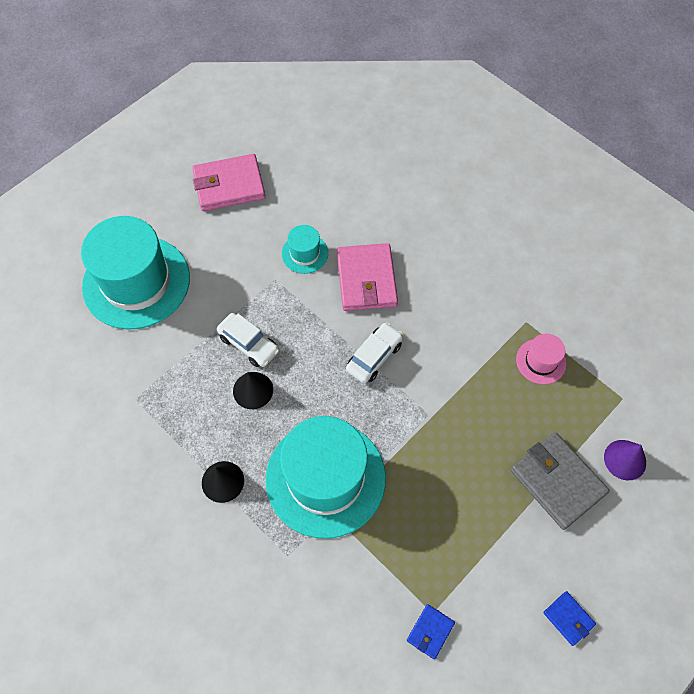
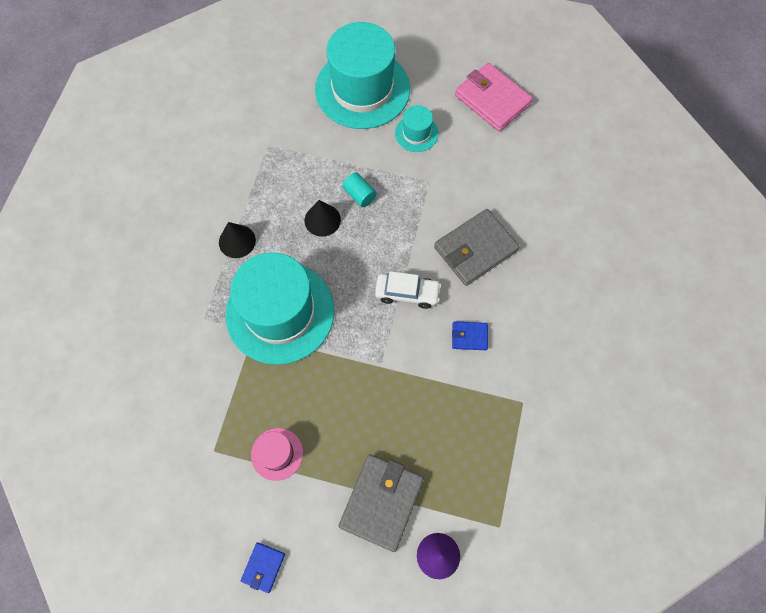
camera: 60 degrees right, 5 degrees up
white car [217,313,279,367] -> turquoise cylinder [343,173,377,207]
turquoise hat [282,225,328,274] -> turquoise hat moved to [395,105,439,152]
pink wallet [337,243,398,311] -> grey wallet [434,209,520,286]
blue wallet [407,604,455,659] -> blue wallet moved to [452,321,488,350]
pink hat [516,334,567,384] -> pink hat moved to [251,428,303,481]

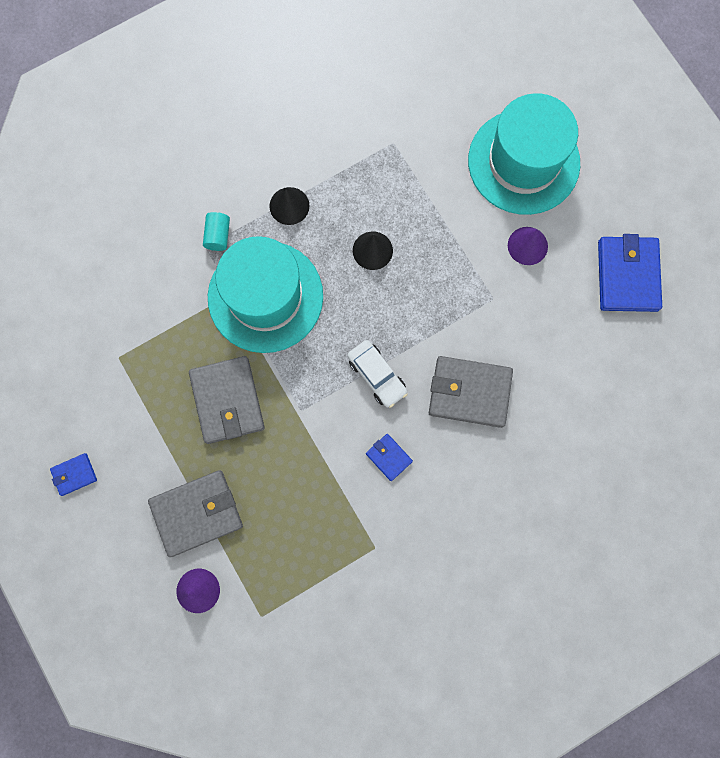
camera: 45 degrees right, 10 degrees up
pink hat [251,428,303,481] -> none
turquoise cylinder [343,173,377,207] -> turquoise cylinder moved to [203,212,230,251]
turquoise hat [395,105,439,152] -> purple cone [508,227,548,265]
pink wallet [455,63,533,131] -> blue wallet [598,234,662,312]
none -> grey wallet [189,356,265,444]

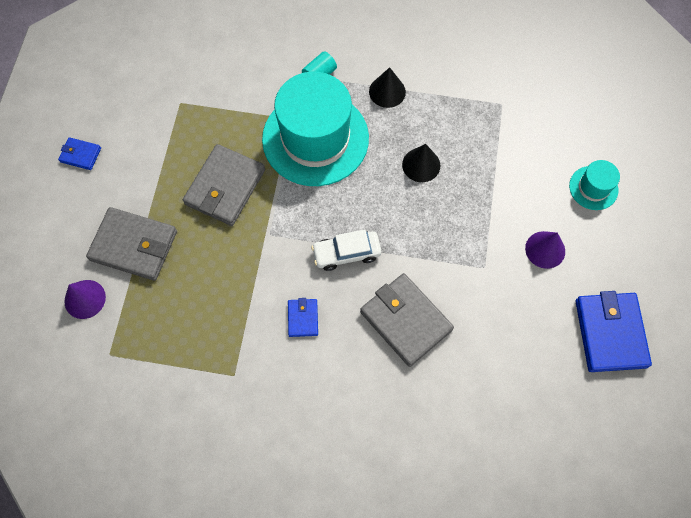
camera: 40 degrees right, 10 degrees down
white car [348,340,408,408] -> white car turned 75 degrees clockwise [311,229,381,271]
turquoise hat [468,93,580,215] -> turquoise hat [569,160,620,210], size x0.45
blue wallet [598,234,662,312] -> blue wallet turned 45 degrees counterclockwise [576,291,652,372]

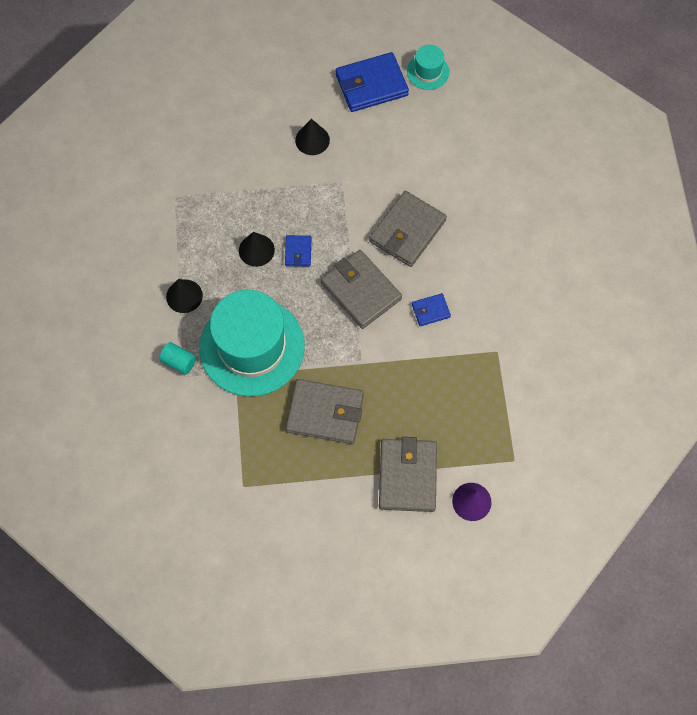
camera: 105 degrees left, 0 degrees up
blue wallet [58,137,101,170] -> blue wallet moved to [285,235,311,267]
white car [311,229,381,271] -> grey wallet [321,250,402,329]
purple cone [525,231,565,269] -> black cone [295,119,330,155]
turquoise hat [569,160,620,210] -> turquoise hat moved to [407,45,449,90]

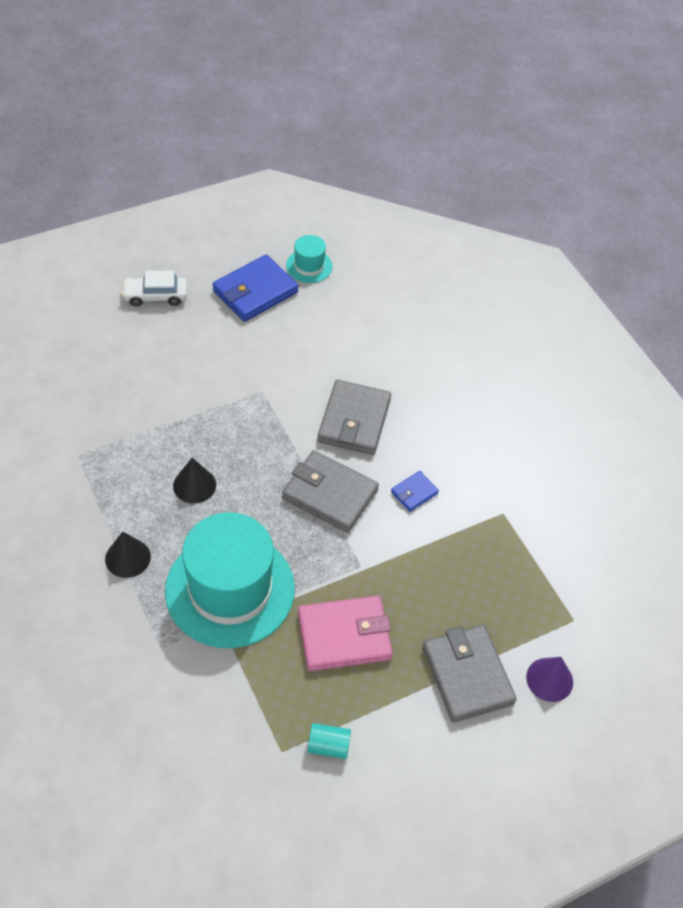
camera: 25 degrees left, 15 degrees down
turquoise cylinder [159,342,196,375] -> turquoise cylinder moved to [308,723,351,759]
blue wallet [285,235,311,267] -> none
grey wallet [286,379,364,444] -> pink wallet [298,596,393,671]
black cone [295,119,330,155] -> none
none -> white car [122,271,187,307]

